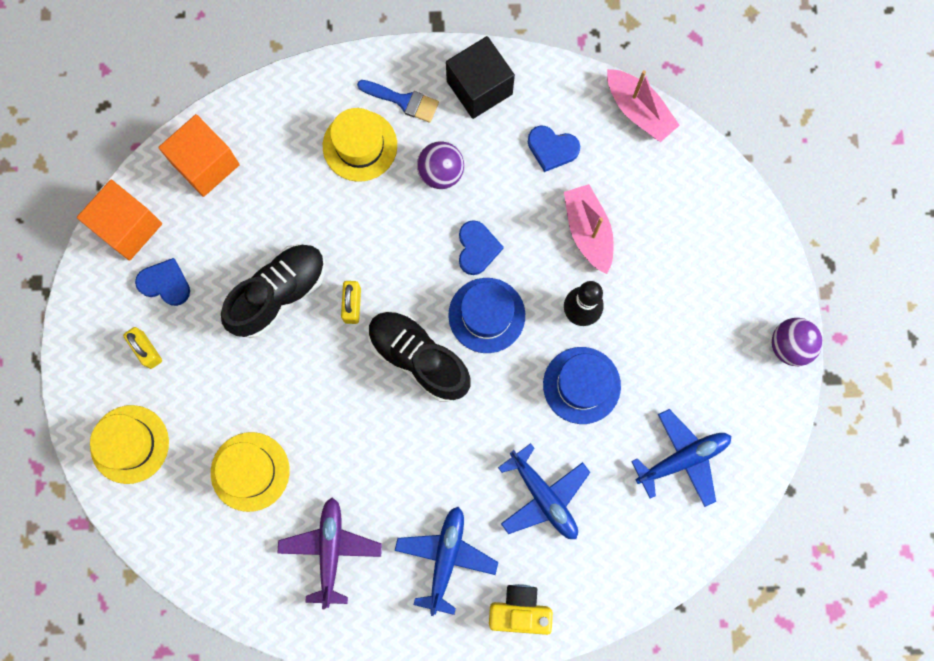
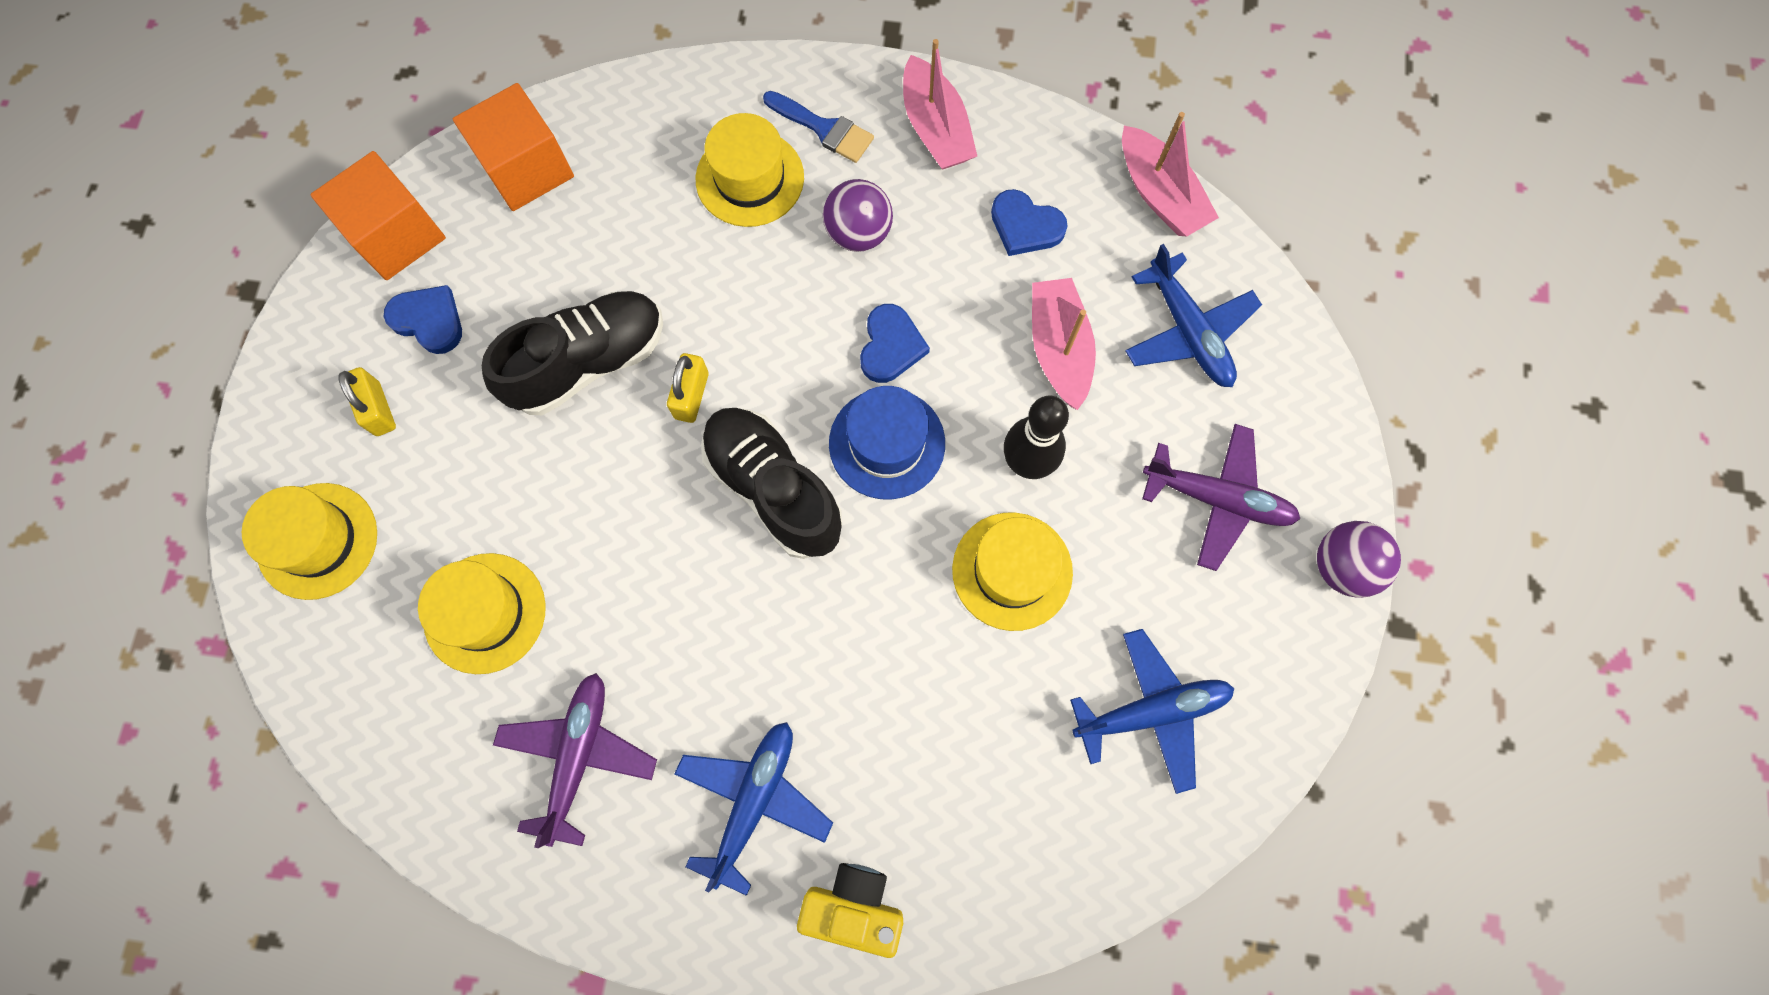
camera: 10 degrees right, 5 degrees down
black cube [446,36,515,119] -> pink boat [903,39,977,170]
blue plane [498,443,590,539] -> blue plane moved to [1125,244,1262,387]
blue hat [543,347,621,424] -> yellow hat [952,512,1073,631]
none -> purple plane [1142,424,1300,571]

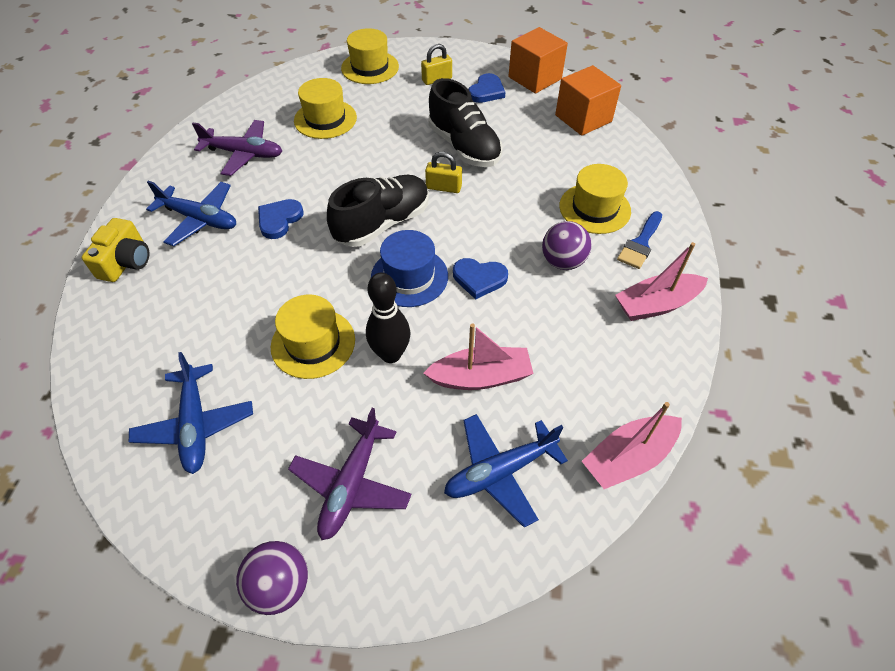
camera: 90 degrees right, 20 degrees down
blue heart [991,189,1067,256] -> blue heart moved to [258,199,303,239]

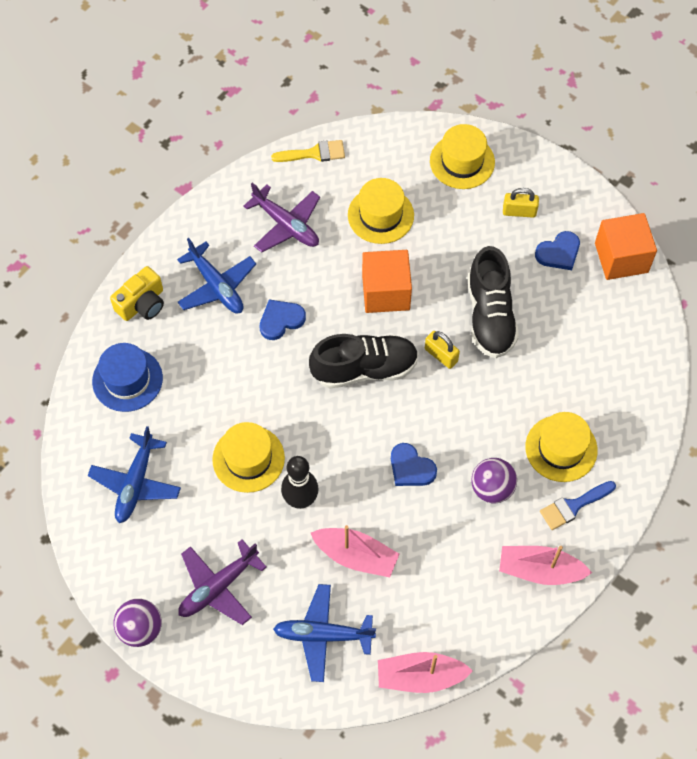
camera: 30 degrees right, 10 degrees up
blue hat [371,230,448,307] -> blue hat moved to [92,343,163,412]
orange cube [555,65,621,136] -> orange cube moved to [362,250,412,313]
none -> yellow brush [271,140,345,162]

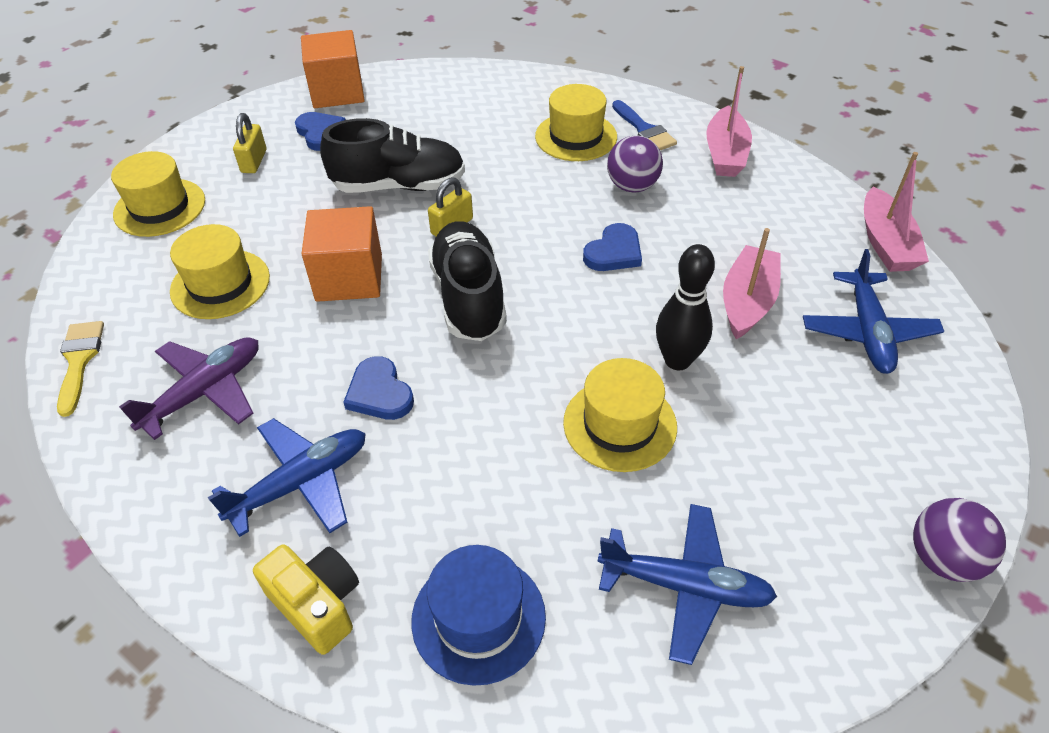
camera: 90 degrees left, 15 degrees down
purple plane [178,540,267,625] -> none

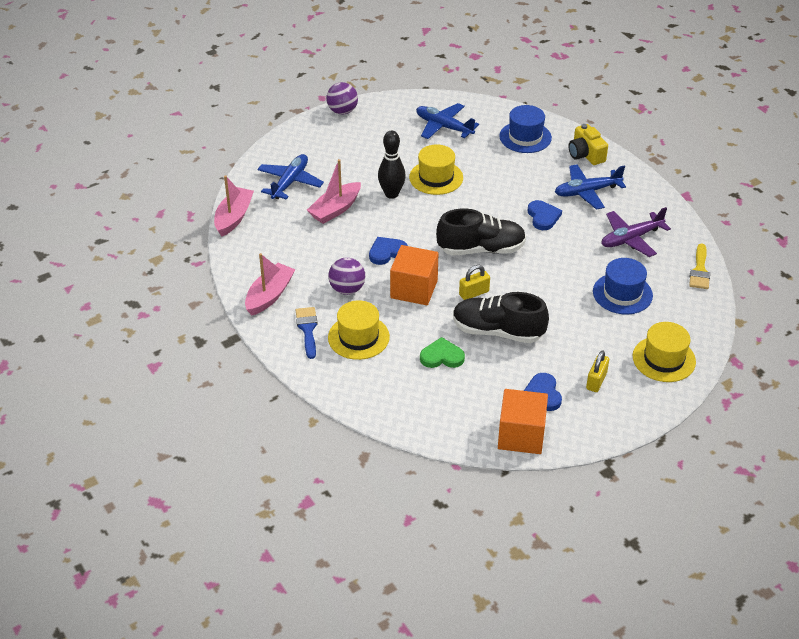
camera: 160 degrees left, 5 degrees down
yellow hat [170,224,270,319] -> blue hat [593,258,653,315]
orange cube [301,206,382,302] -> orange cube moved to [390,245,439,305]
black shoe [428,221,507,341] -> black shoe turned 105 degrees counterclockwise [436,208,526,255]
none -> green heart [420,337,465,368]

